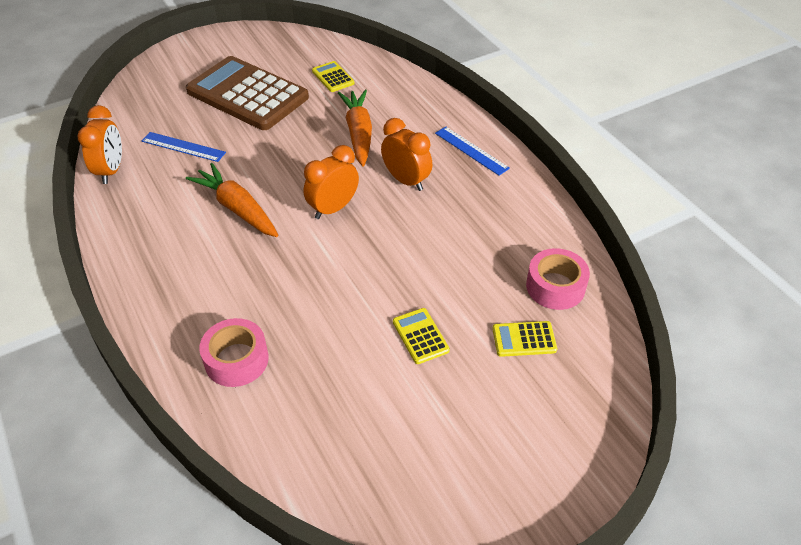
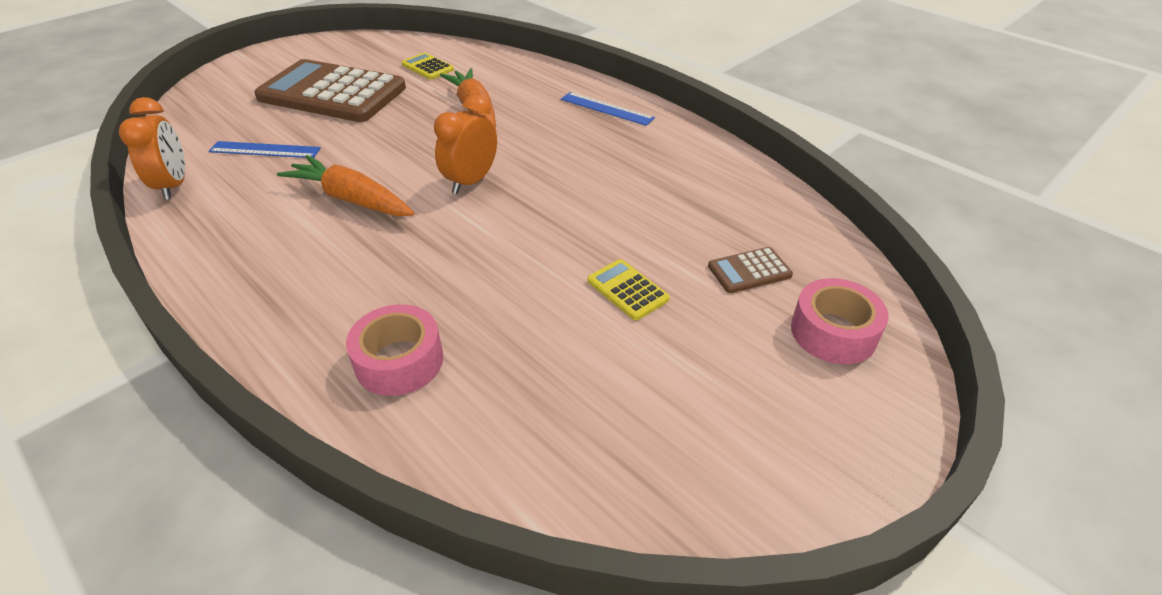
camera: 15 degrees left, 5 degrees down
orange clock [381,118,432,191] -> none
yellow calculator [493,321,557,357] -> brown calculator [708,247,793,293]
pink tape [526,248,590,310] -> pink tape moved to [791,278,889,364]

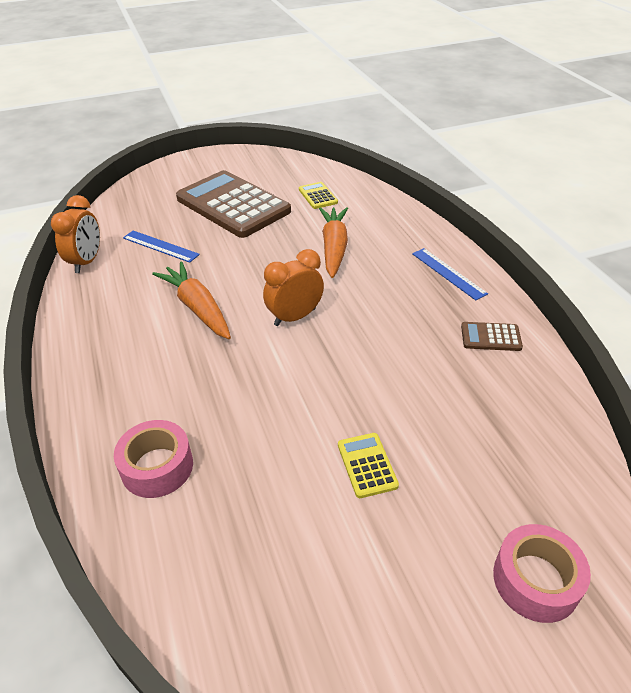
camera: 25 degrees right, 0 degrees up
brown calculator [708,247,793,293] -> brown calculator moved to [461,322,523,351]

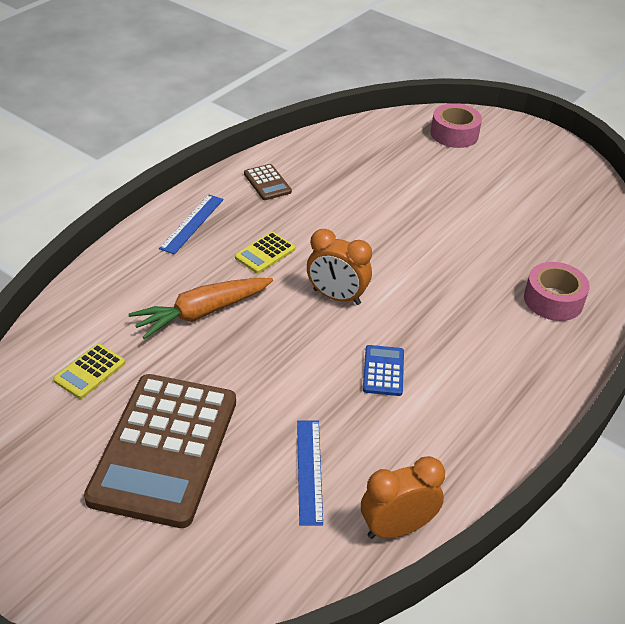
camera: 125 degrees left, 0 degrees up
orange carrot [152,261,231,339] -> blue calculator [363,345,404,396]
yellow calculator [338,433,399,498] -> yellow calculator moved to [235,232,295,273]

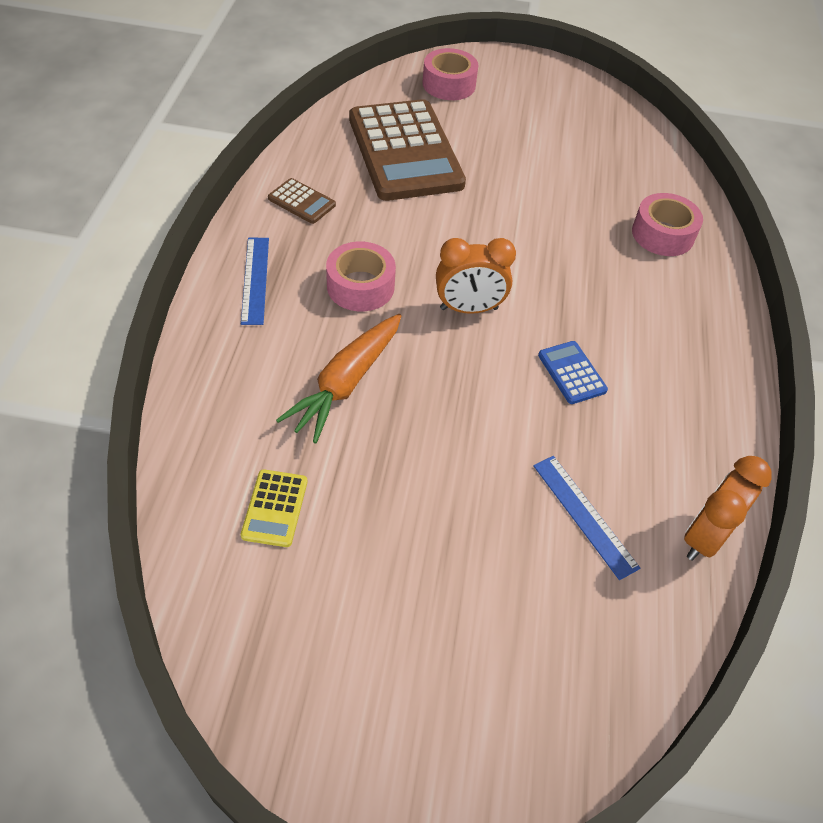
camera: 30 degrees left, 10 degrees up
brown calculator [84,374,236,528] -> brown calculator moved to [349,99,466,201]
yellow calculator [235,232,295,273] -> pink tape [326,242,396,311]

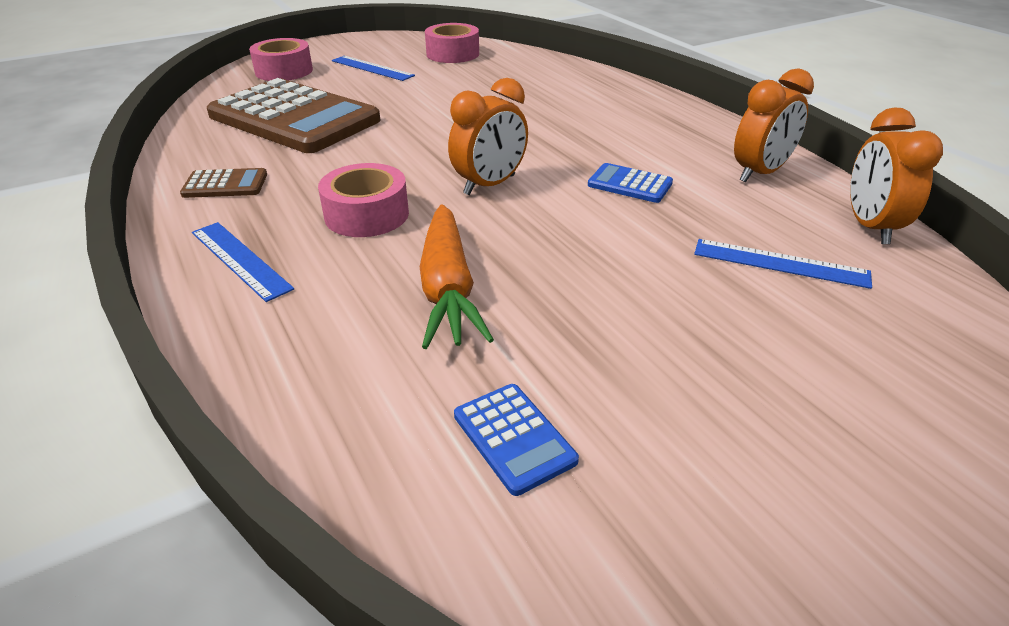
camera: 35 degrees left, 15 degrees down
yellow calculator [241,469,307,547] -> blue calculator [454,384,579,496]
pink tape [632,193,703,256] -> pink tape moved to [425,23,479,63]
none -> blue ruler [332,56,415,81]
none -> orange clock [734,68,814,182]

